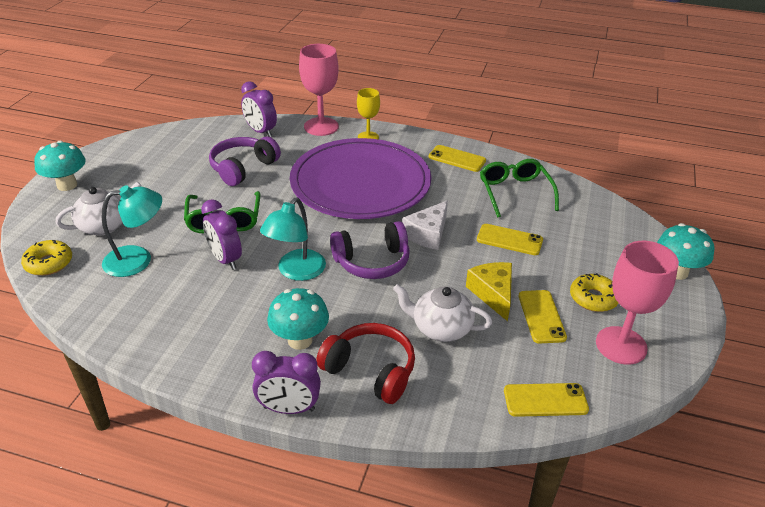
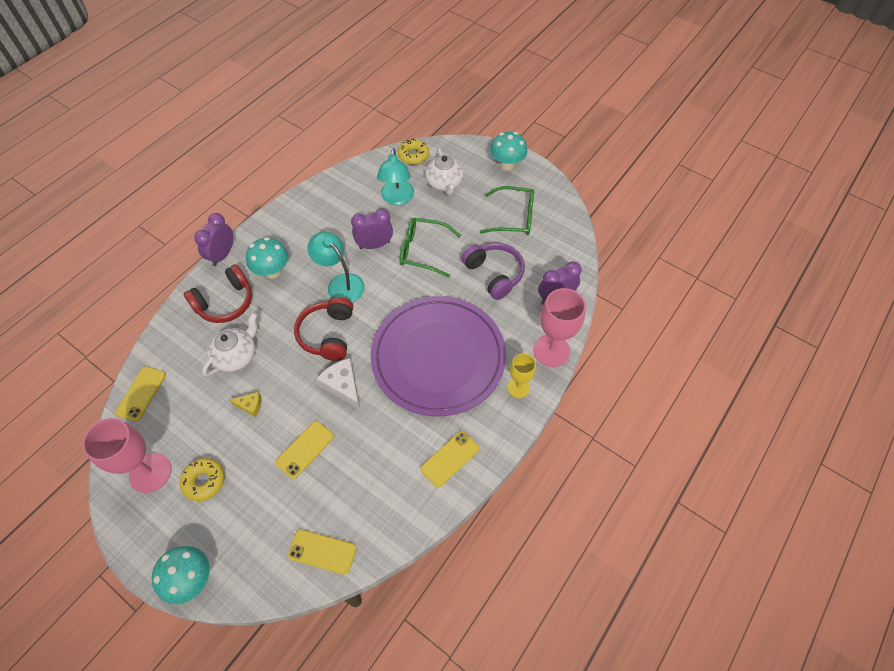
camera: 110 degrees right, 20 degrees up
purple headphones [330,221,410,279] -> red headphones [294,297,353,361]
yellow cheese [466,262,512,321] -> yellow cheese [229,392,261,417], size x0.58
green glasses [480,159,559,217] -> green glasses moved to [480,186,534,235]
yellow phone [519,290,567,344] -> yellow phone moved to [288,529,356,575]

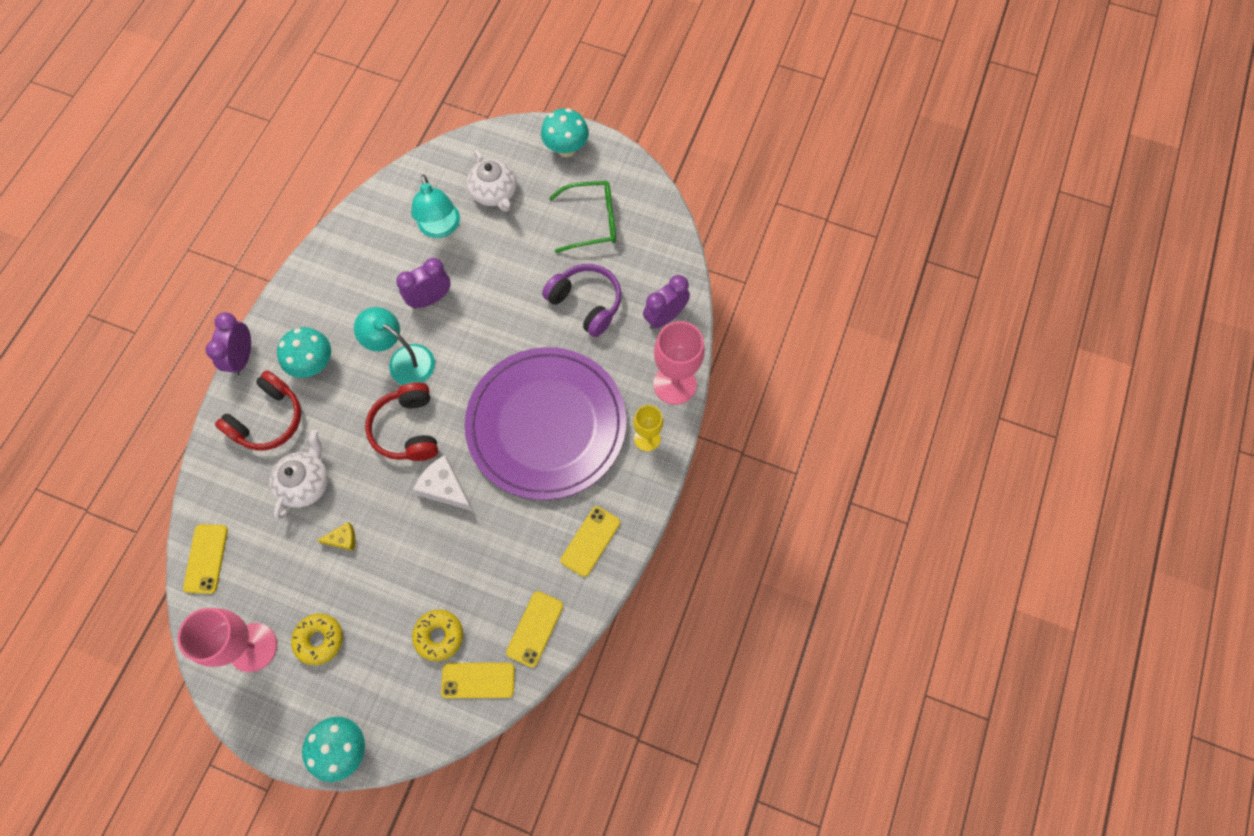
camera: 15 degrees left, 10 degrees up
yellow phone [275,421,334,479] -> yellow phone moved to [506,591,563,667]
yellow donut [398,139,429,165] -> yellow donut moved to [412,610,463,661]
green glasses [399,218,461,277] -> none

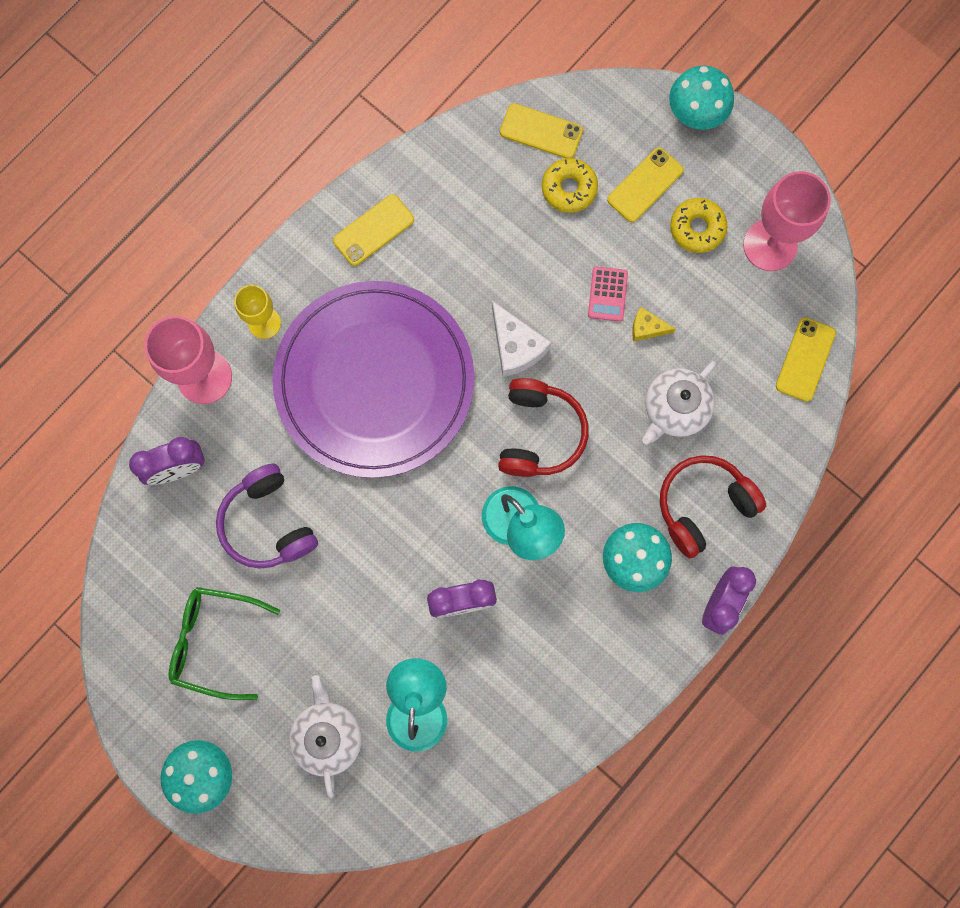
camera: 160 degrees left, 10 degrees up
yellow phone [506,591,563,667] -> yellow phone moved to [607,147,684,222]
none -> pink calculator [588,267,628,322]

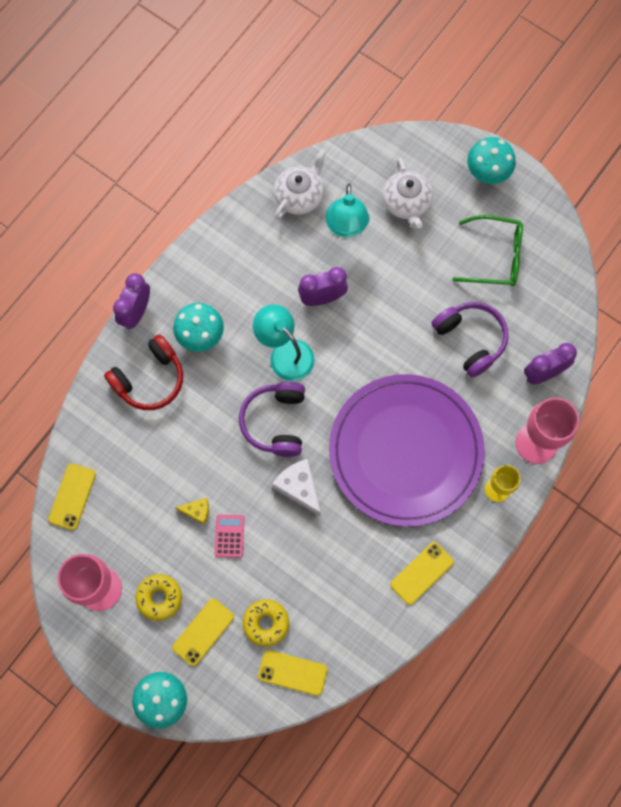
camera: 175 degrees right, 5 degrees down
red headphones [498,378,589,477] -> purple headphones [239,382,305,457]
white teapot [642,361,716,444] -> white teapot moved to [274,149,326,220]

